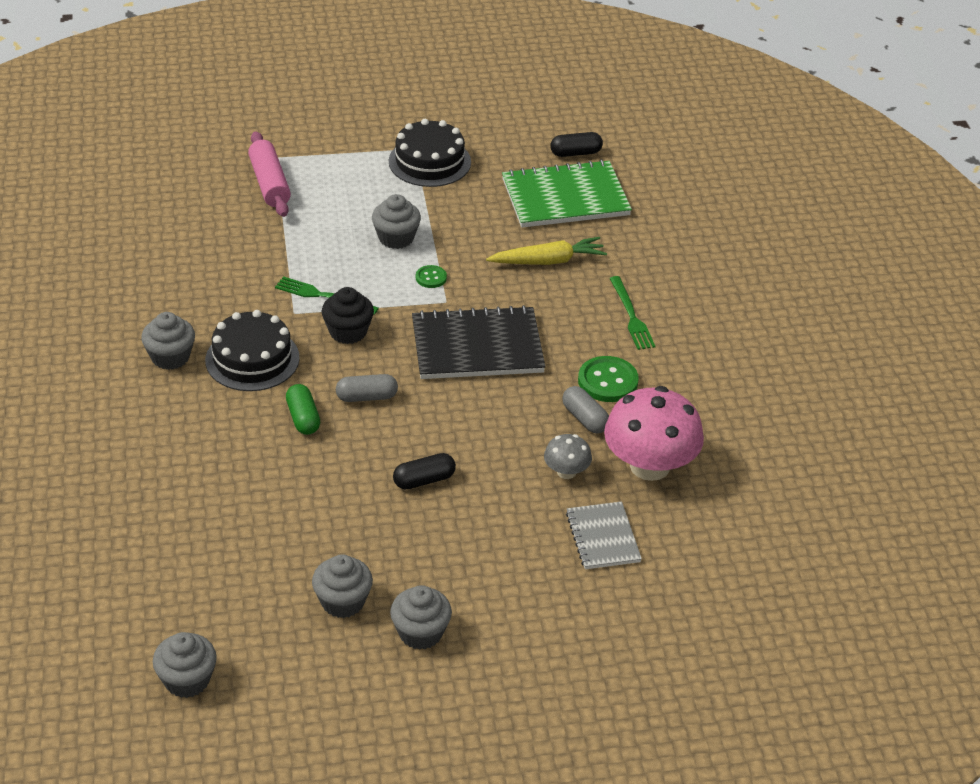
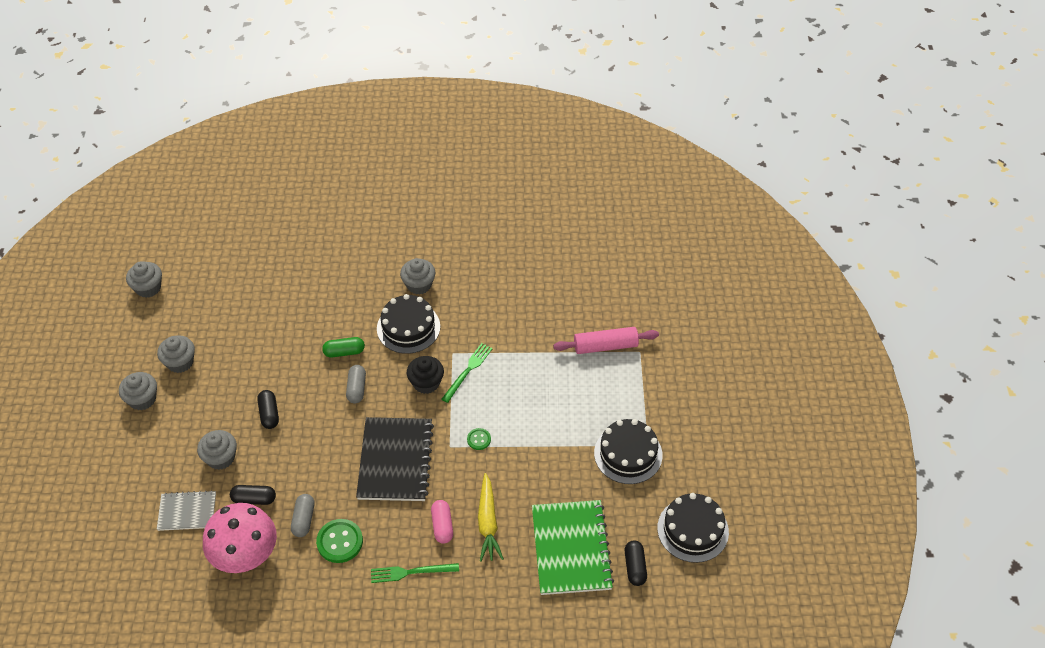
camera: 100 degrees right, 10 degrees up
grey cupcake [372,194,421,249] -> grey cupcake moved to [197,430,237,470]
grey mushroom [544,434,592,479] -> black capsule [230,485,276,505]
grey capsule [562,386,609,433] -> grey capsule turned 60 degrees counterclockwise [291,494,315,537]
none -> pink capsule [431,500,453,543]
none -> black cake [657,493,729,563]

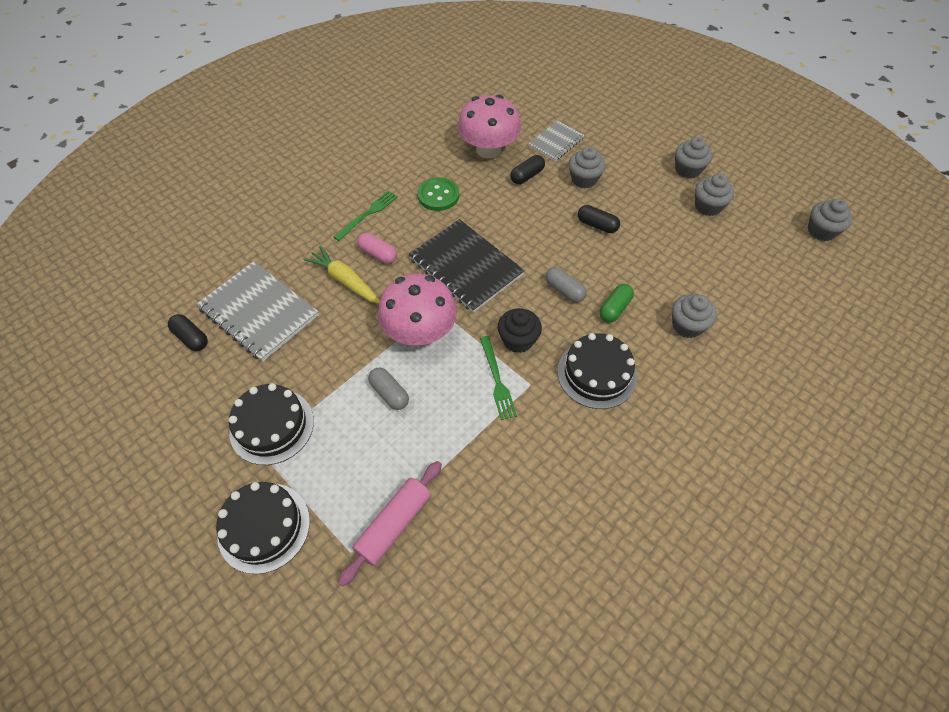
camera: 135 degrees right, 5 degrees up
grey capsule [291,494,315,537] -> grey capsule moved to [368,367,409,410]
grey cupcake [400,258,436,295] -> grey cupcake moved to [672,294,717,338]
green button [467,428,491,450] -> pink mushroom [378,274,457,345]
green notebook [532,500,614,595] -> grey notebook [196,261,319,362]
black cake [657,493,729,563] -> black cake moved to [216,482,310,574]

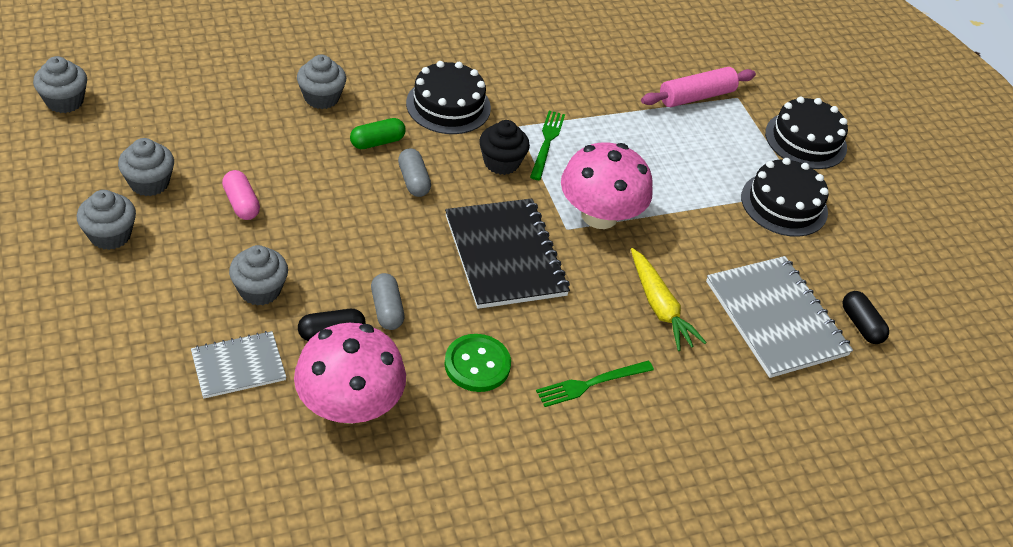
camera: 160 degrees left, 10 degrees down
pink capsule [357,233,397,264] -> pink capsule moved to [222,170,260,220]
grey capsule [368,367,409,410] -> grey capsule moved to [371,273,405,330]
black capsule [578,205,620,233] -> none

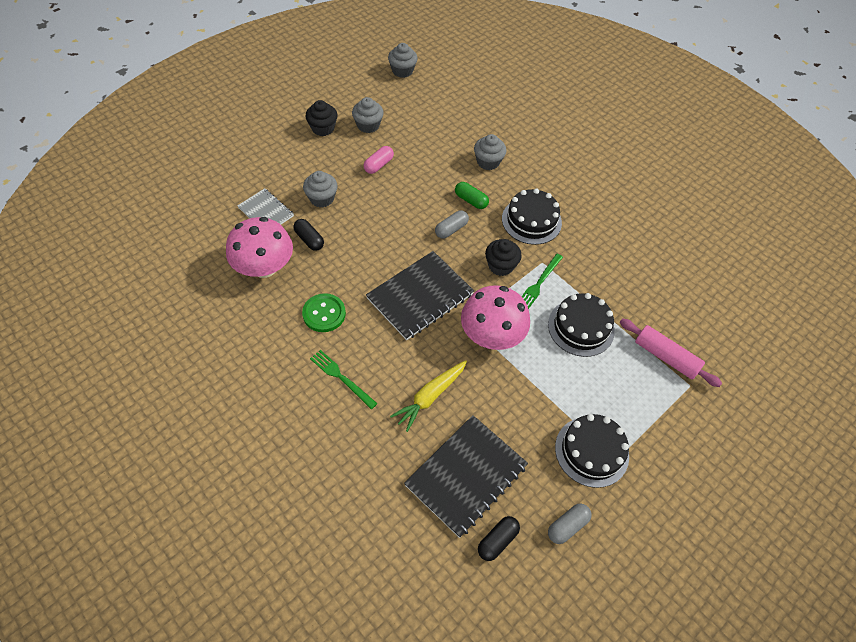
camera: 70 degrees right, 10 degrees up
grey cupcake [77,190,136,250] -> black cupcake [305,100,337,136]
grey capsule [371,273,405,330] -> grey capsule moved to [548,503,592,544]
green fork [530,111,565,180] -> green fork turned 135 degrees clockwise [522,254,563,309]
grey notebook [706,256,853,378] -> black notebook [404,415,528,538]
black cake [765,96,848,169] -> black cake moved to [548,293,615,357]

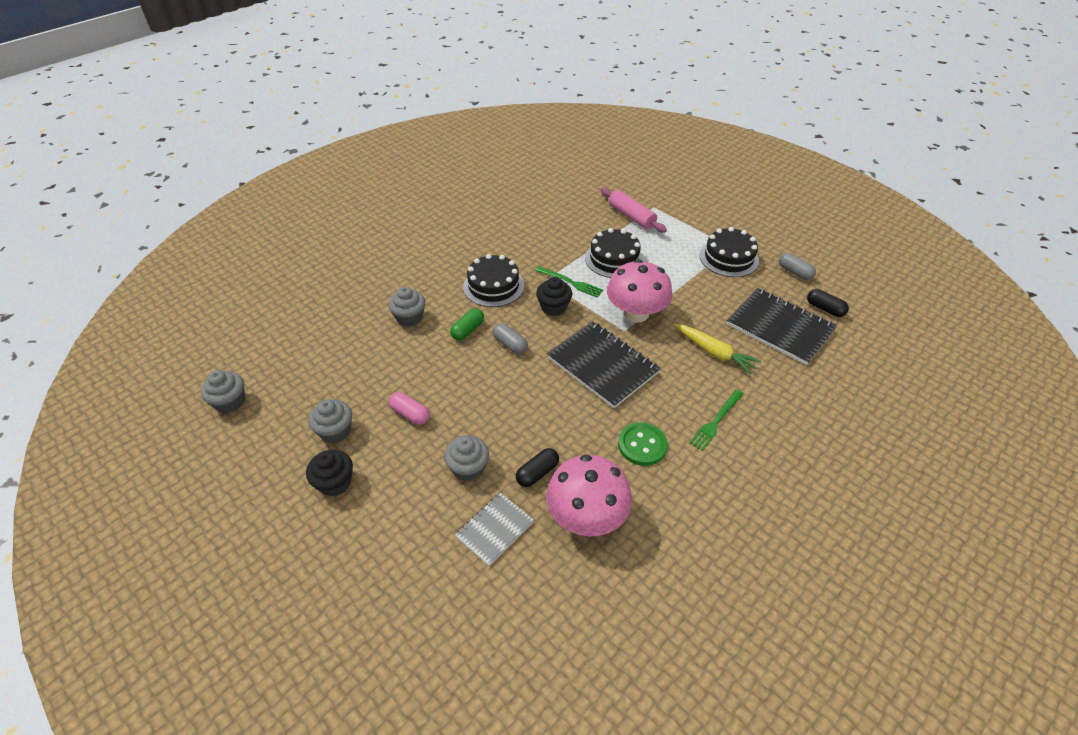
camera: 90 degrees left, 10 degrees down
pink rolling pin [620,319,722,387] -> pink rolling pin turned 75 degrees counterclockwise [601,188,667,233]

